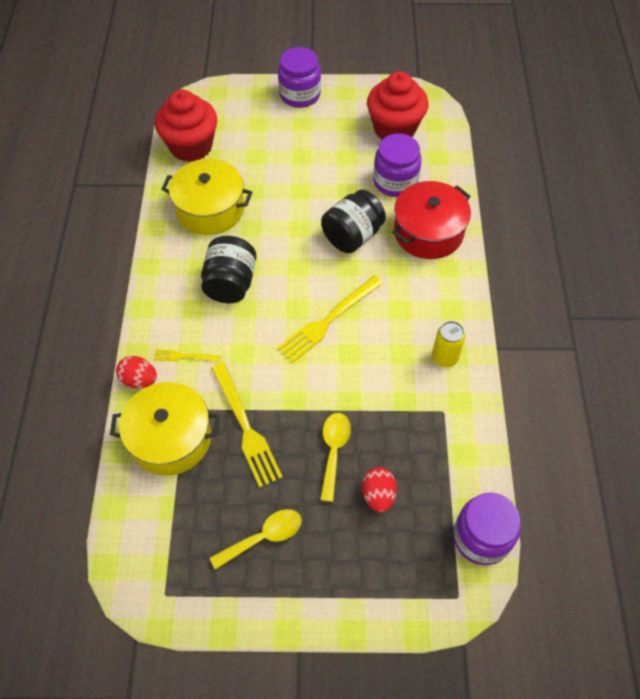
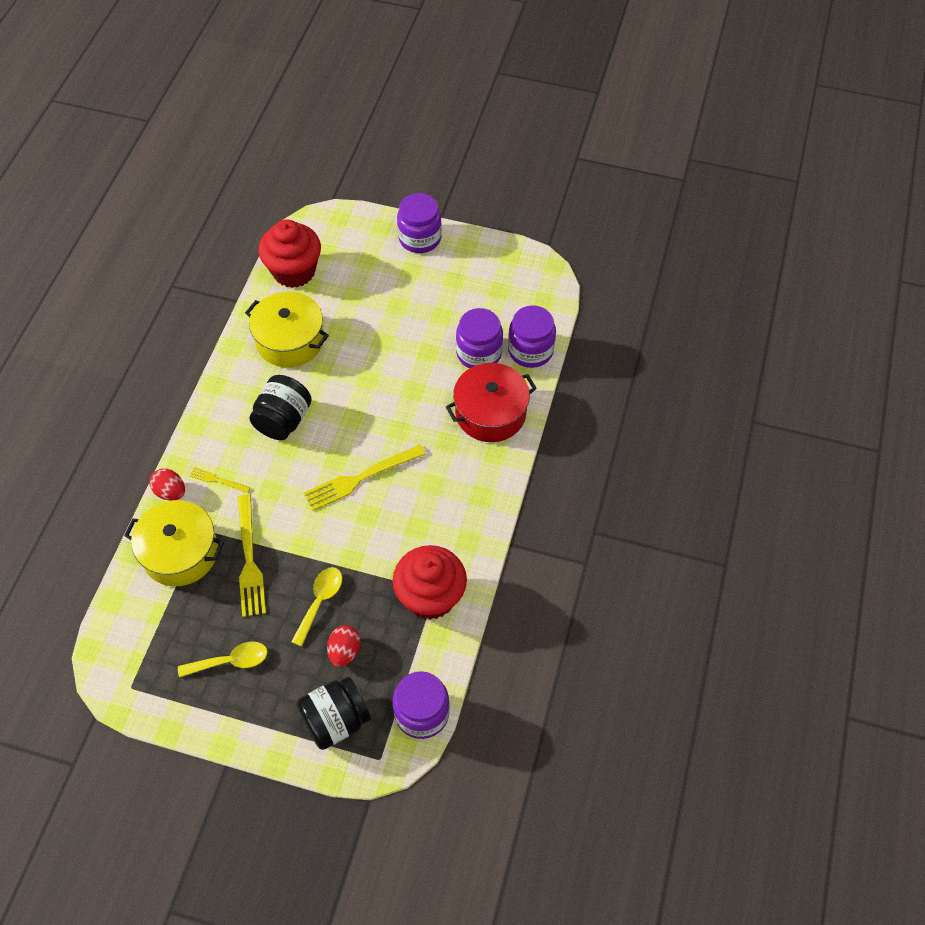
camera: 15 degrees right, 0 degrees up
black jar [321,190,386,253] -> black jar moved to [297,676,371,750]
red cupcake [367,71,428,140] -> red cupcake moved to [393,545,467,620]
yellow can [432,321,465,367] -> none
none -> purple jar [508,305,556,368]

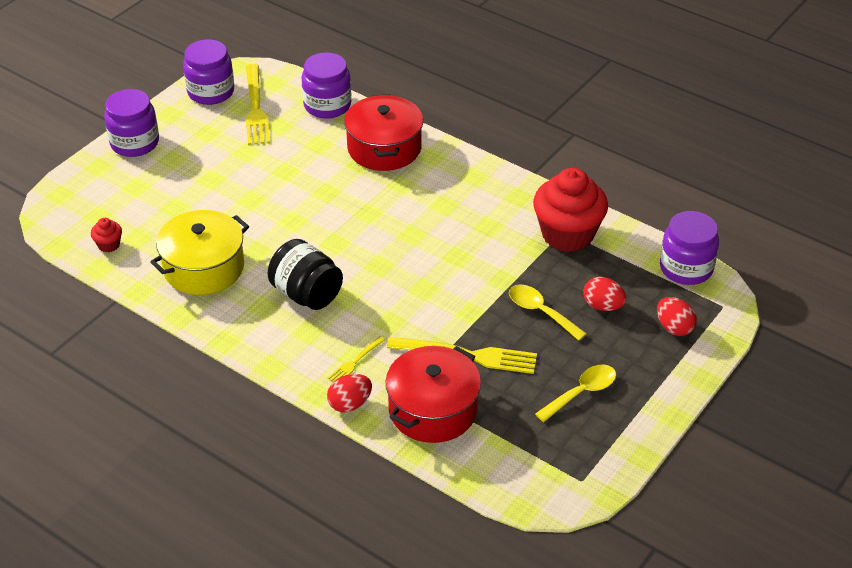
camera: 70 degrees left, 15 degrees down
yellow pot [124,500,224,586] -> red pot [386,346,481,443]
yellow spoon [178,641,267,678] -> yellow spoon turned 45 degrees clockwise [535,365,616,422]
red cupcake [258,220,321,288] -> red cupcake [91,218,122,252], size x0.42
black jar [297,676,371,750] -> red egg [657,297,697,336]
yellow fork [304,444,426,511] -> yellow fork moved to [246,64,270,145]
purple jar [456,308,503,368] -> purple jar moved to [183,39,234,105]

